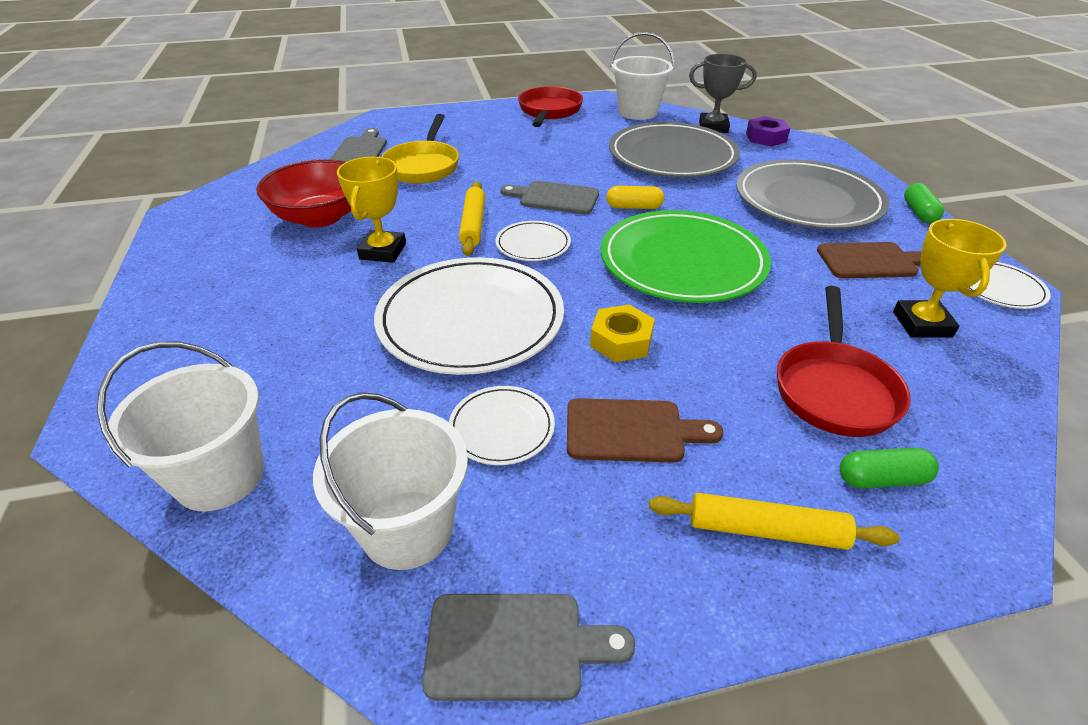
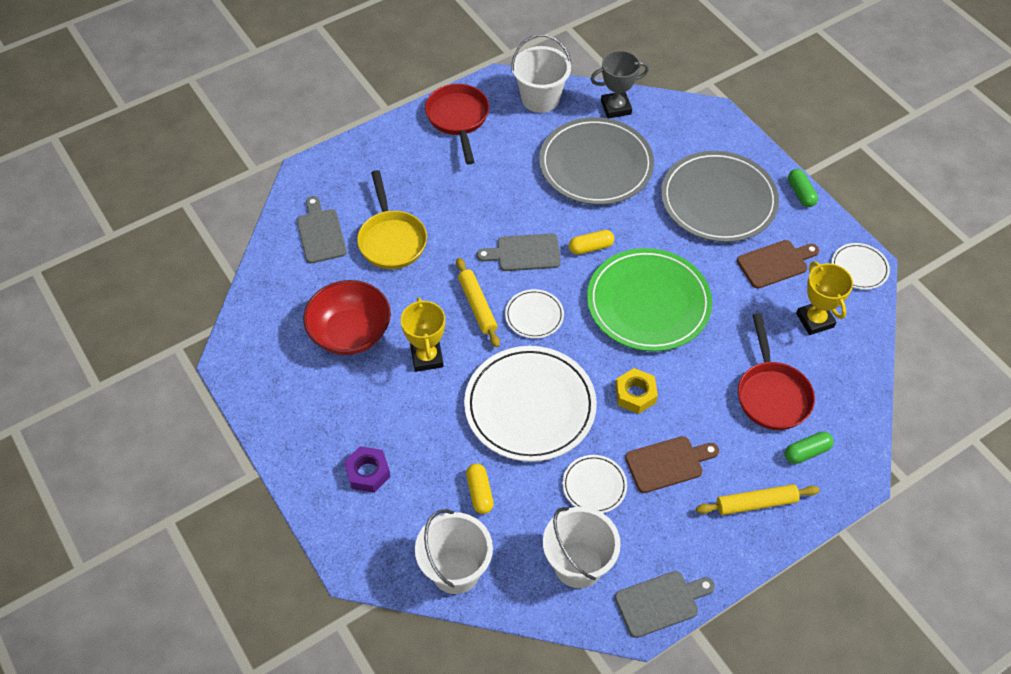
camera: 20 degrees left, 15 degrees up
purple nut [746,116,790,147] -> purple nut moved to [344,446,391,493]
none -> yellow capsule [466,463,494,514]

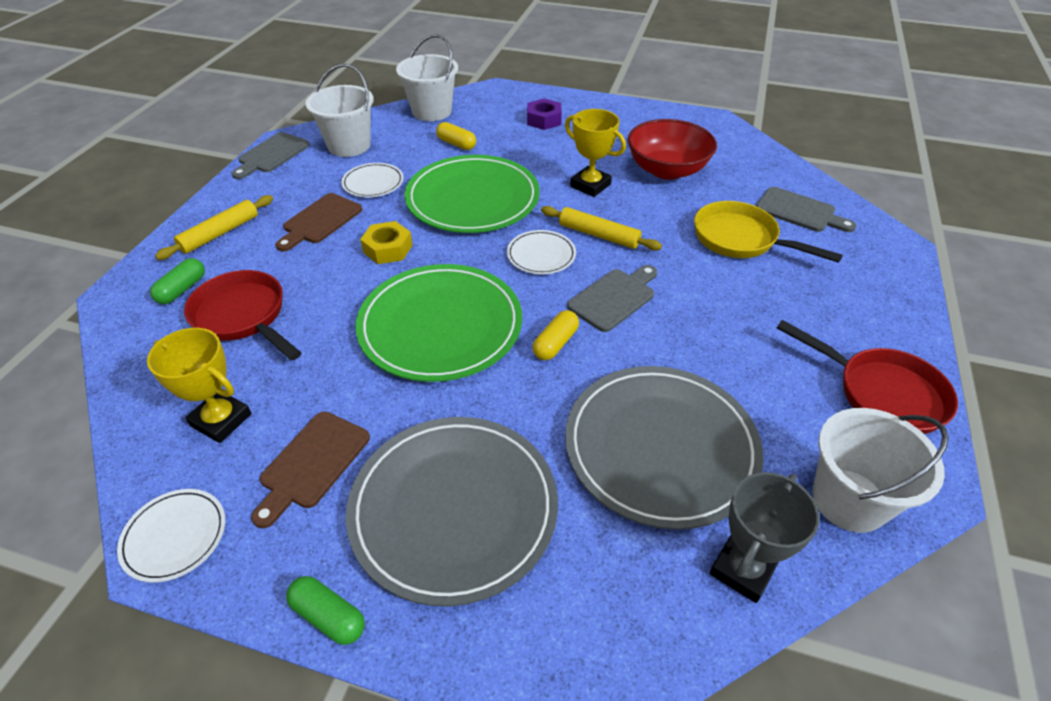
camera: 140 degrees right, 10 degrees down
white plate [464,346,597,462] -> green plate [405,155,540,233]

